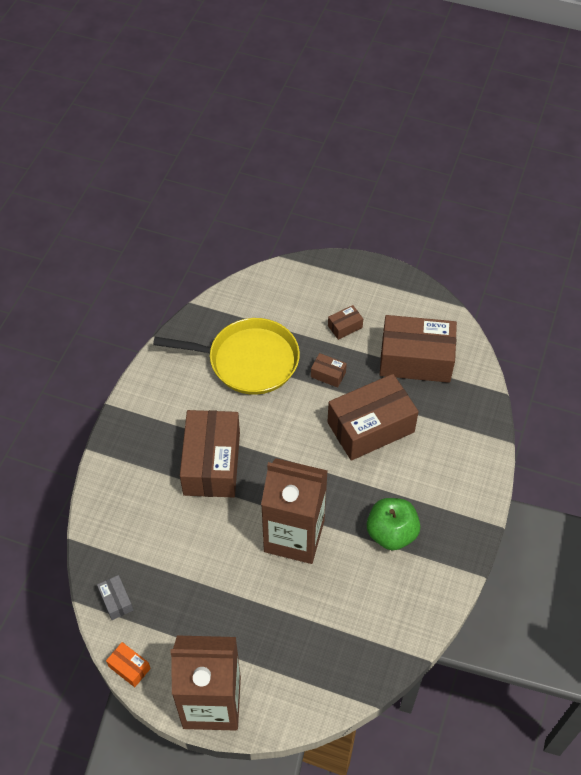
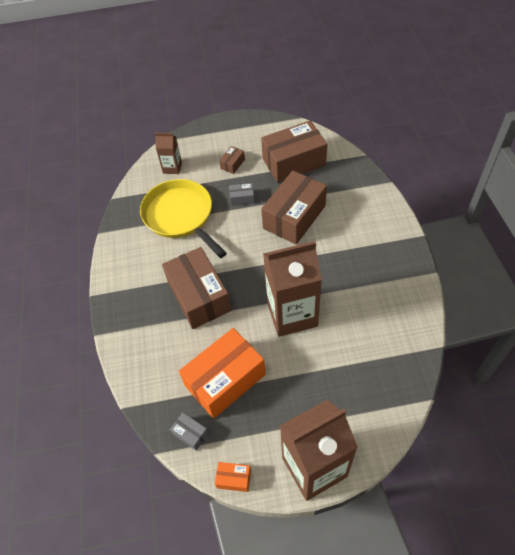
camera: 25 degrees left, 0 degrees up
yellow pan [153,318,300,395] -> yellow pan turned 105 degrees counterclockwise [140,179,227,258]
brown box [311,353,347,388] -> grey box [229,183,255,206]
green apple [367,498,420,550] -> none
none -> brown carton [155,133,182,174]
none -> orange box [179,328,266,419]

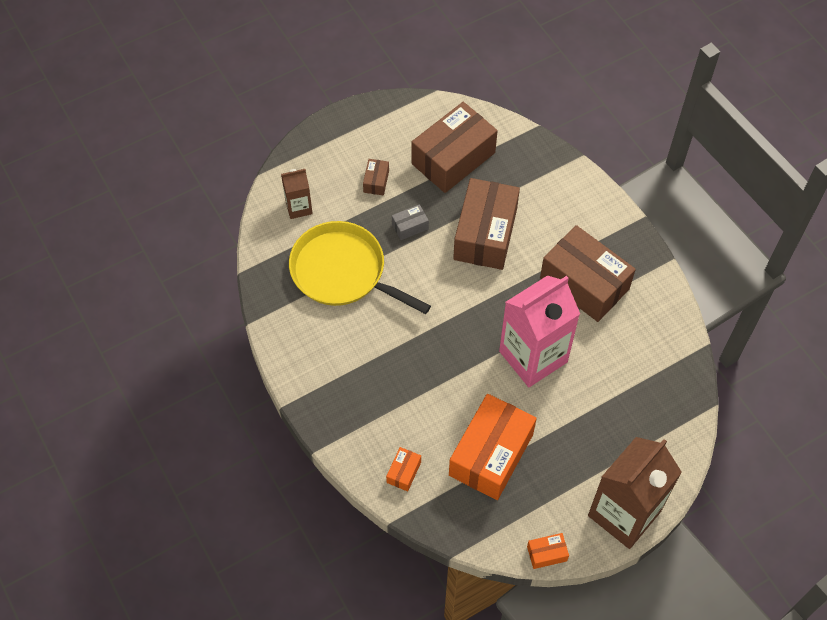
camera: 25 degrees left, 5 degrees up
brown box [162,247,231,329] -> brown box moved to [540,225,636,322]
grey box [170,412,209,451] -> none
brown carton [263,241,322,337] -> pink carton [499,275,580,387]
none -> orange box [386,447,421,491]

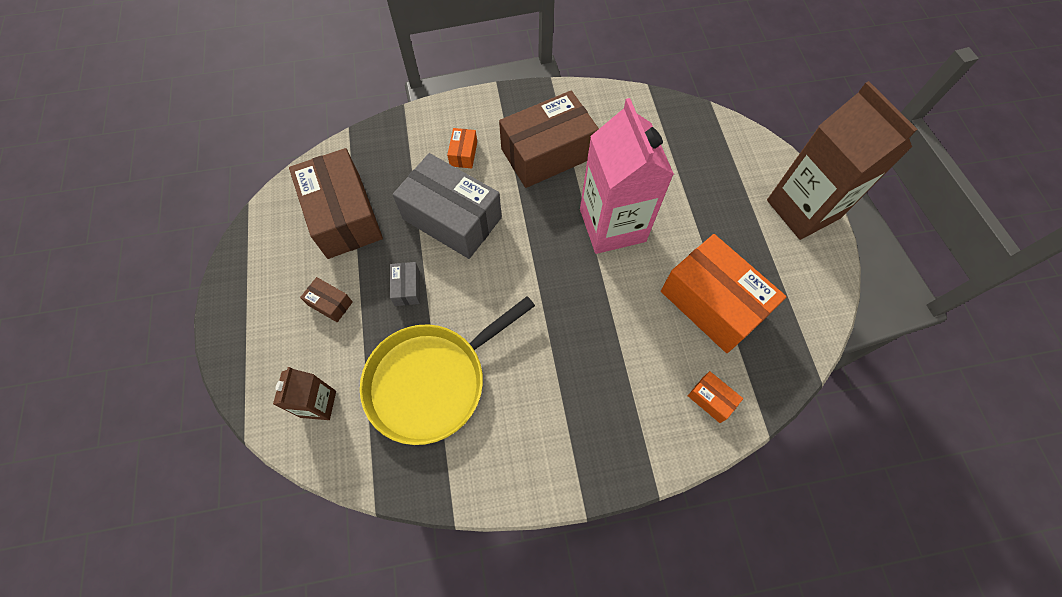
camera: 70 degrees left, 5 degrees up
brown box [453,178,520,270] -> grey box [393,153,502,259]
orange box [527,533,569,569] -> orange box moved to [447,128,477,169]

